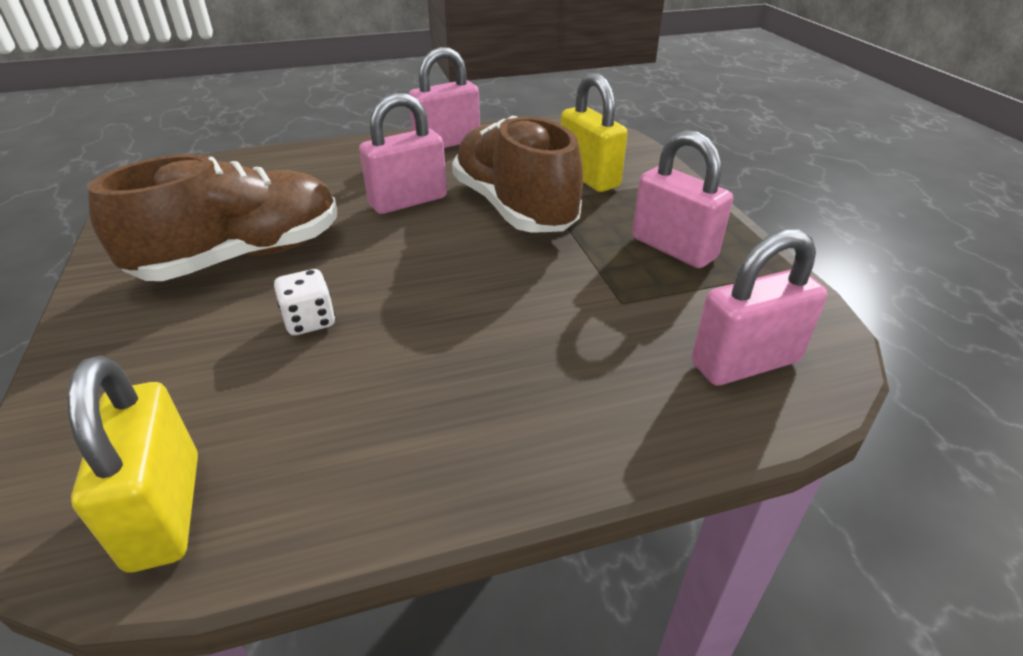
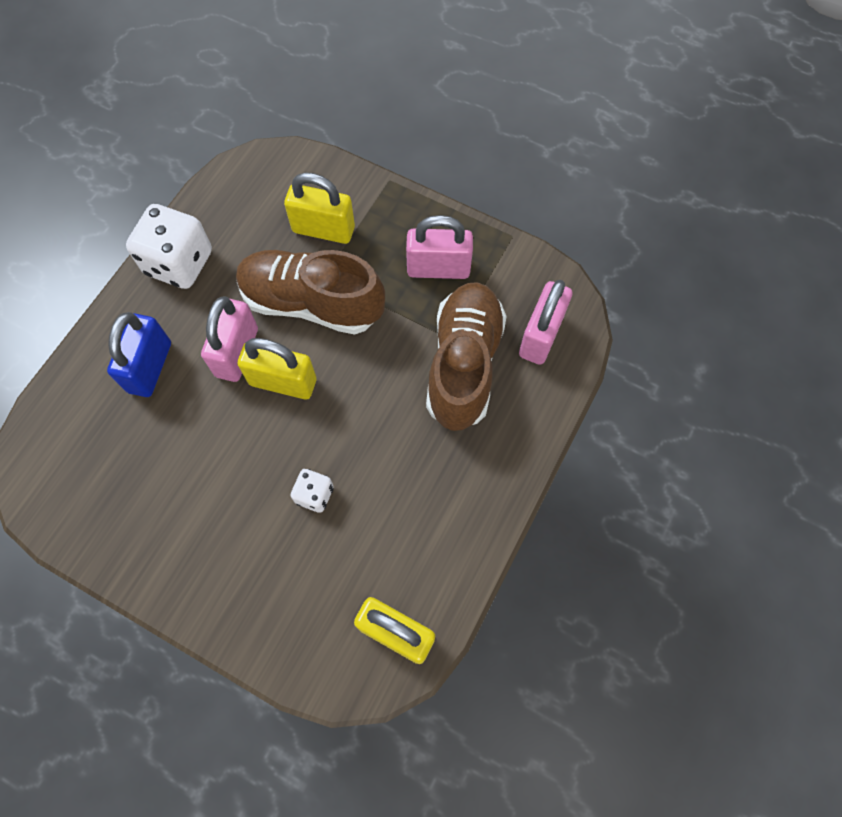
camera: 45 degrees left, 30 degrees up
brown shoe [88,154,337,281] -> brown shoe moved to [426,282,507,431]
pink padlock [409,47,480,148] -> white dice [126,204,212,289]
none -> blue padlock [107,312,171,397]
none -> yellow padlock [237,338,317,399]

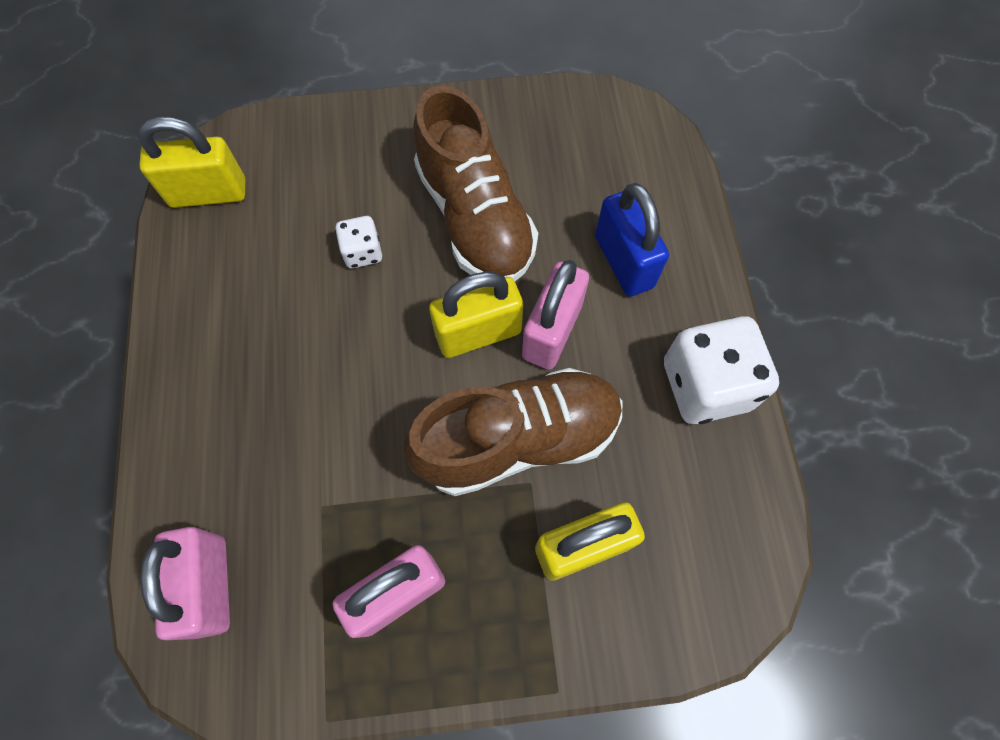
camera: 145 degrees right, 0 degrees up
pink padlock [201,296,258,382] -> pink padlock turned 45 degrees clockwise [522,260,589,370]
brown shoe [426,282,507,431] -> brown shoe moved to [413,86,538,281]

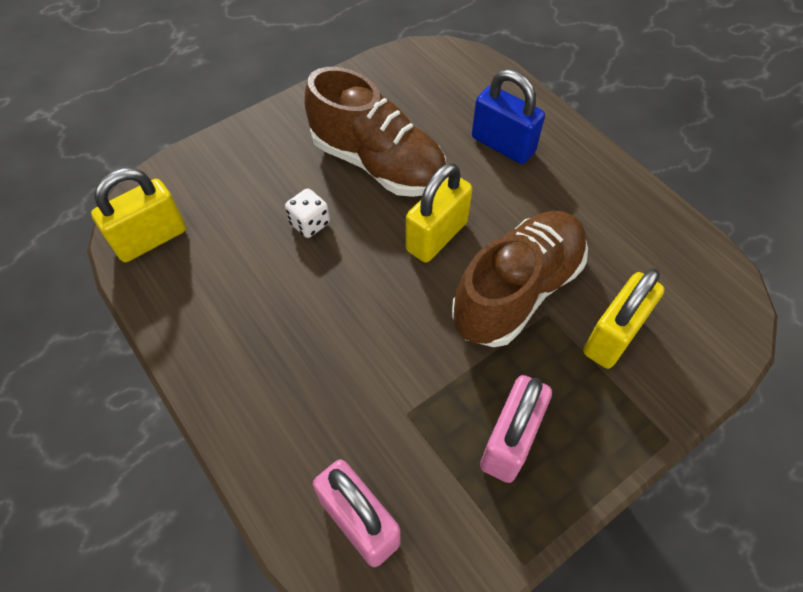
camera: 30 degrees left, 10 degrees down
pink padlock [522,260,589,370] -> none
white dice [664,316,779,424] -> none

